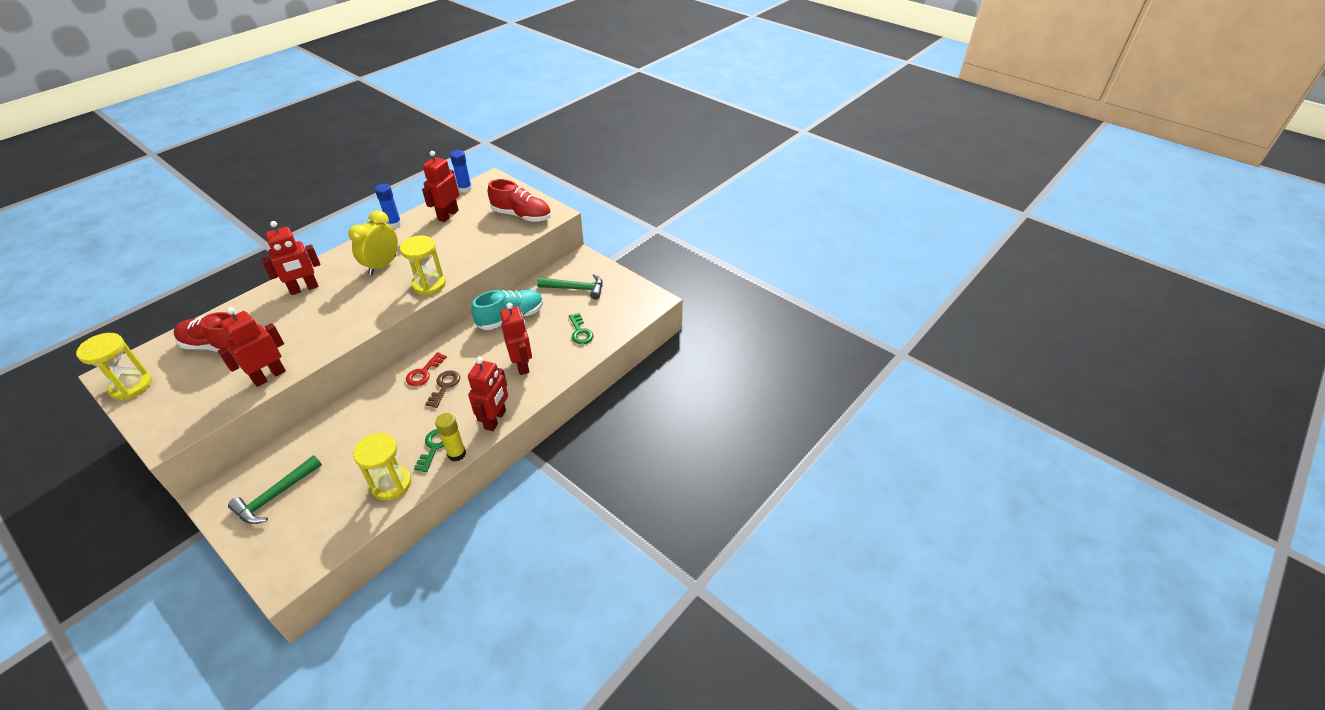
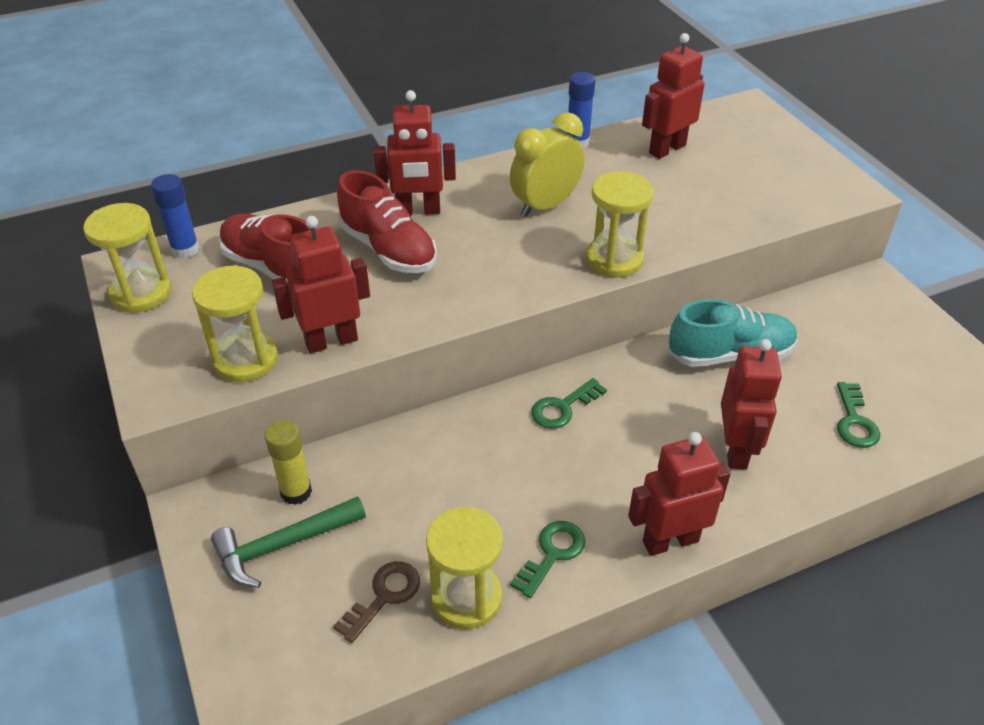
camera: 25 degrees right, 0 degrees up
red key [406,352,447,386] -> green key [531,378,607,429]
brown key [425,371,460,408] -> brown key moved to [333,561,420,643]
yellow glue stick [435,413,466,461] -> yellow glue stick moved to [265,420,312,505]
blue glue stick [450,150,472,193] -> blue glue stick moved to [151,174,200,259]
red robot [468,357,508,431] -> red robot turned 150 degrees counterclockwise [628,432,731,556]
red shoe [488,179,551,222] -> red shoe moved to [337,170,437,273]
green hammer [537,274,603,300] -> none
none -> yellow hourglass [192,265,278,382]

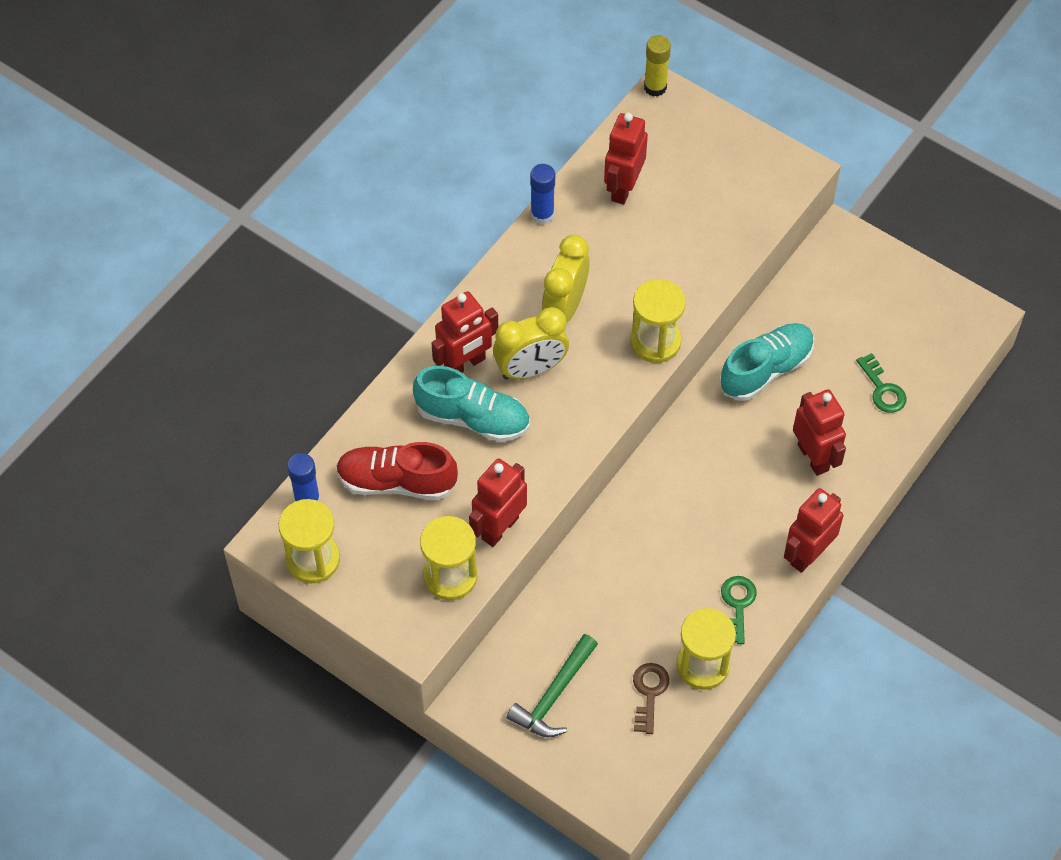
camera: 30 degrees left, 15 degrees up
yellow glue stick [265,420,312,505] -> yellow glue stick moved to [644,35,671,97]
red shoe [337,170,437,273] -> turquoise shoe [413,366,530,442]
green key [531,378,607,429] -> none
none -> yellow clock [493,307,569,380]

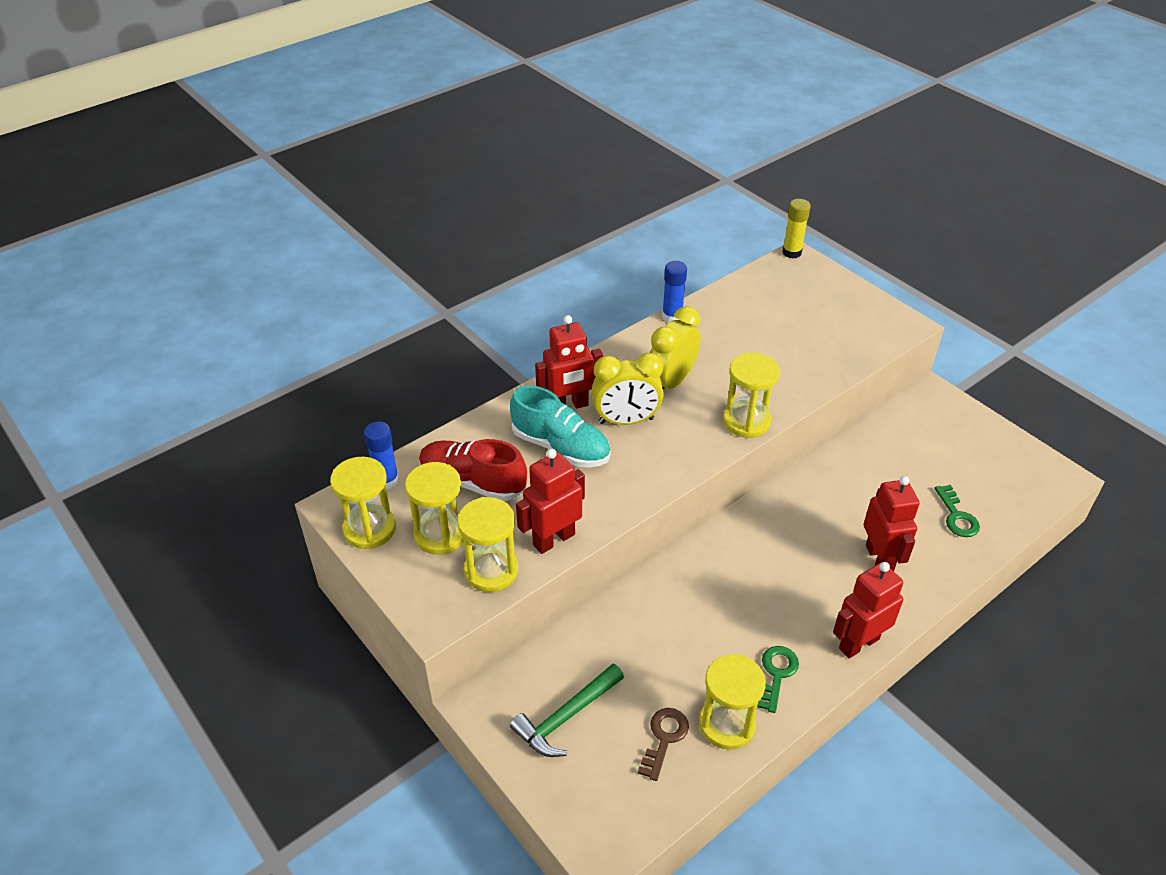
camera: 15 degrees right, 15 degrees down
red robot [604,113,648,205] -> none
turquoise shoe [720,323,814,401] -> none
none -> yellow hourglass [405,462,464,555]

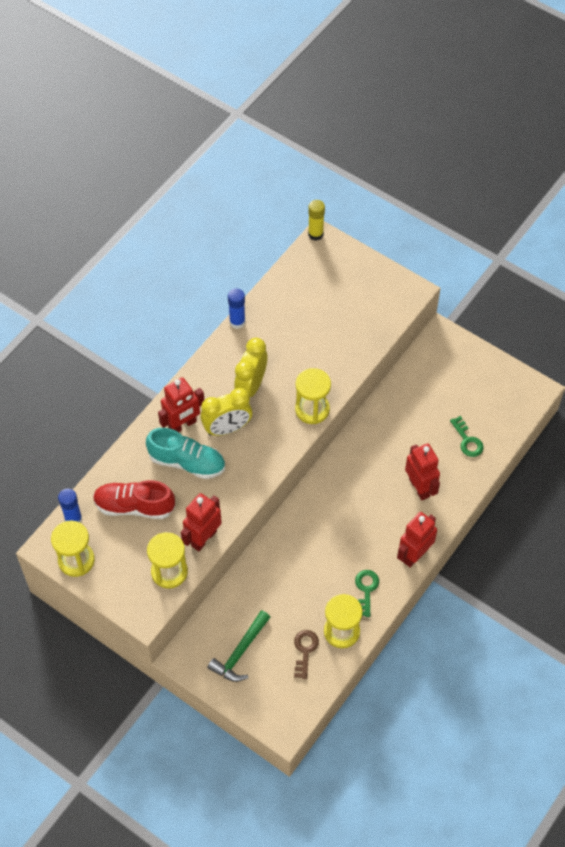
camera: 15 degrees left, 15 degrees up
yellow hourglass [405,462,464,555] -> none

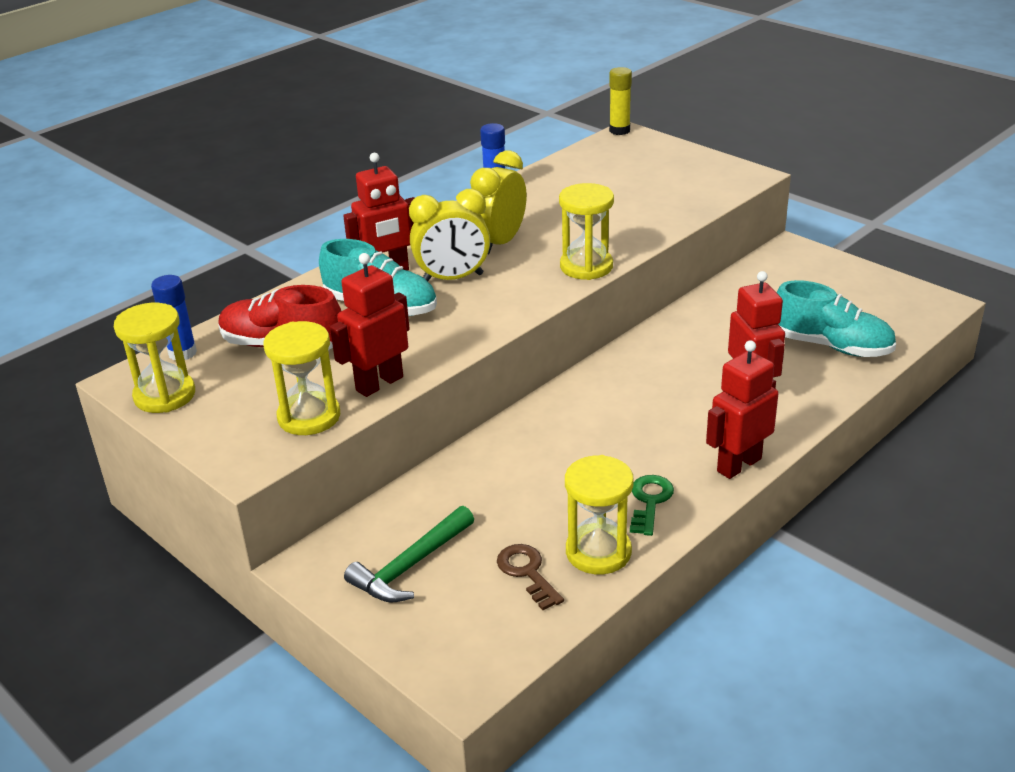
camera: 10 degrees right, 25 degrees down
brown key [294,630,319,679] -> brown key turned 45 degrees counterclockwise [497,544,564,610]
green key [450,416,484,457] -> turquoise shoe [776,280,896,357]

